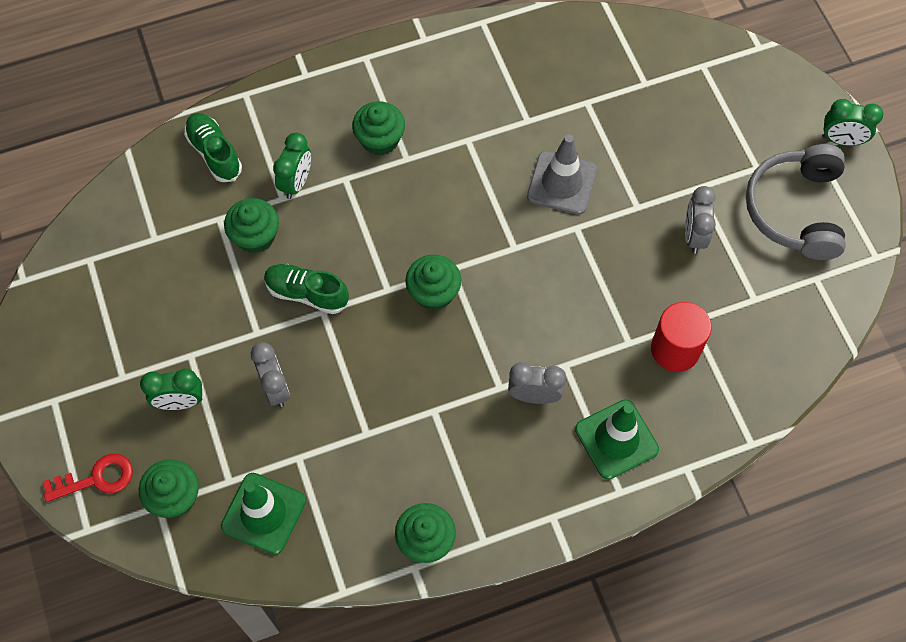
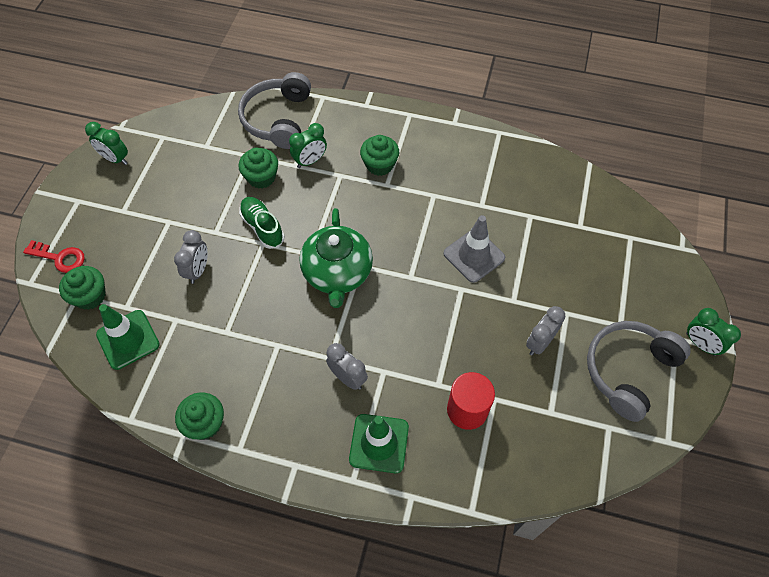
camera: 35 degrees right, 5 degrees down
green clock [140,368,202,410] -> green clock moved to [85,122,128,165]
green shoe [184,113,242,182] -> grey headphones [238,72,311,149]
green cupcake [405,255,461,310] -> green teapot [300,208,373,308]

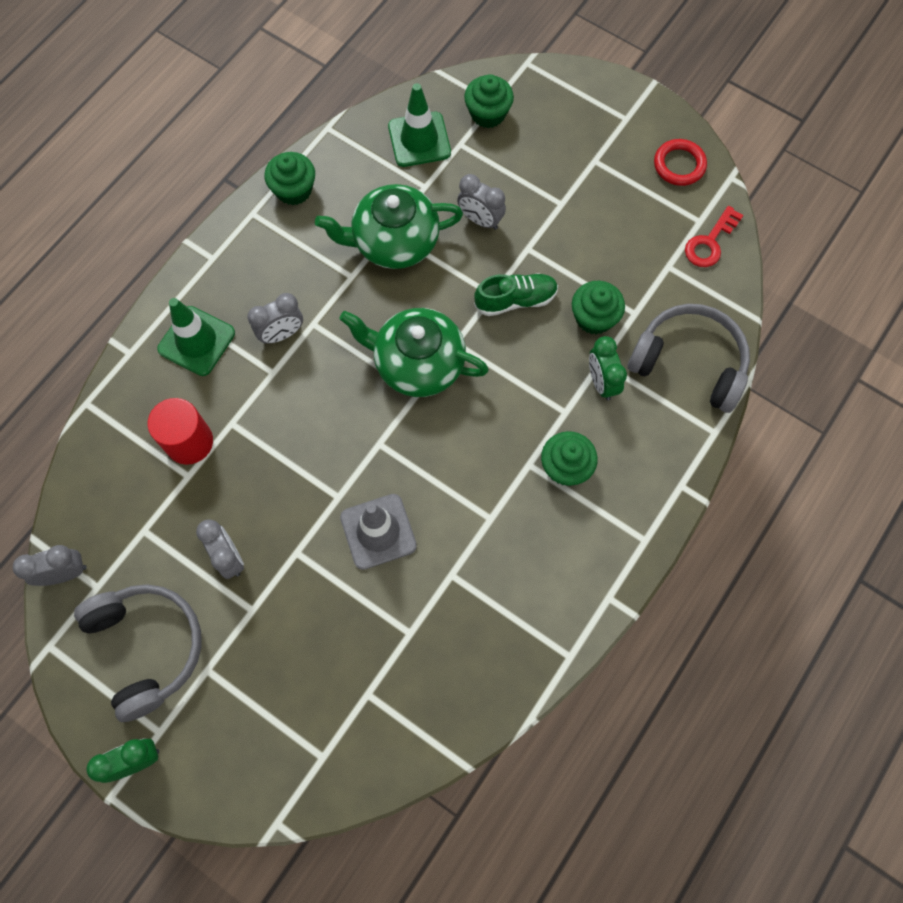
camera: 110 degrees right, 10 degrees up
red key [23,240,85,273] -> red key moved to [685,206,743,267]
green clock [85,122,128,165] -> red ring [654,139,707,186]
none -> grey clock [13,545,87,586]
none -> green teapot [315,184,463,269]

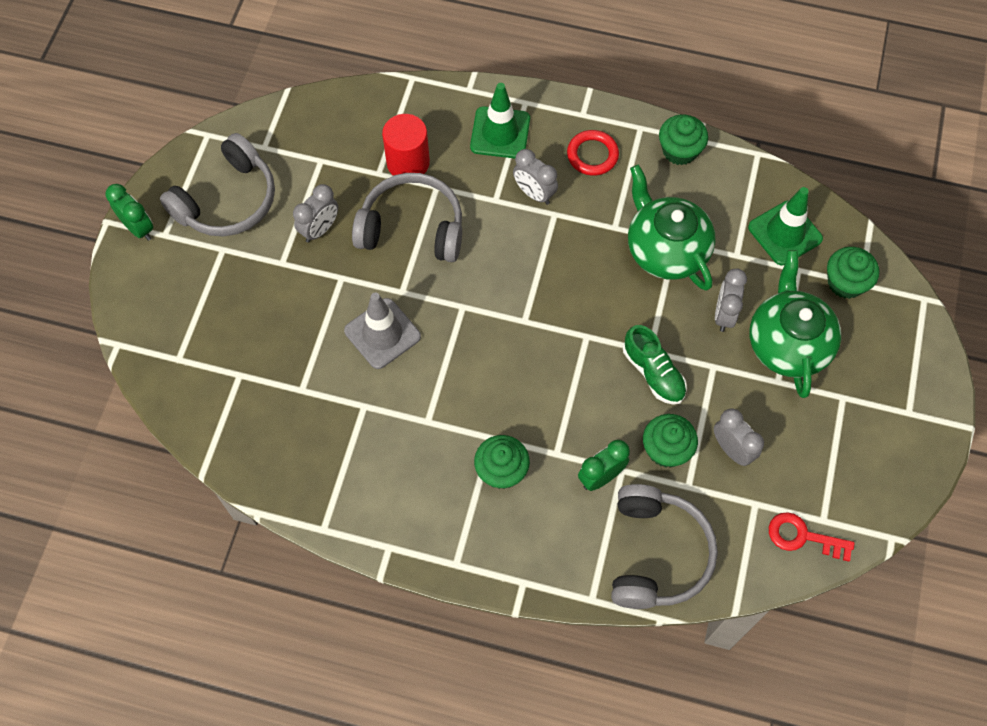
camera: 70 degrees right, 5 degrees down
grey clock [13,545,87,586] -> grey clock moved to [714,408,764,466]
green teapot [339,308,489,397] -> green teapot moved to [749,250,841,398]
red ring [654,139,707,186] -> red ring moved to [567,130,619,176]
none -> grey headphones [352,173,462,262]

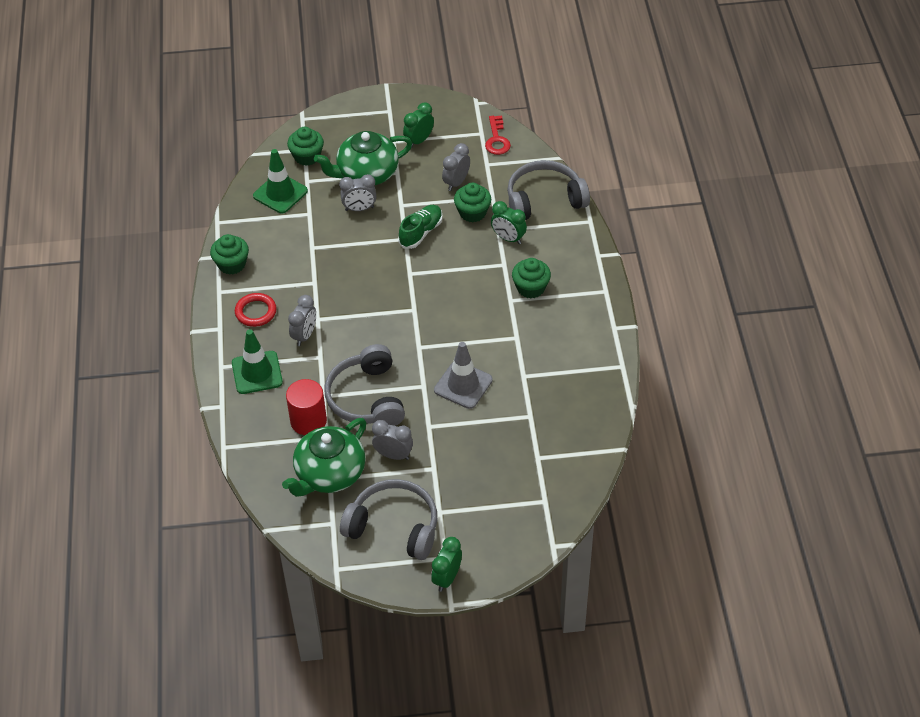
camera: 110 degrees left, 15 degrees down
green teapot [628,164,716,291] -> green teapot moved to [282,418,366,497]
none -> green clock [403,102,434,148]

